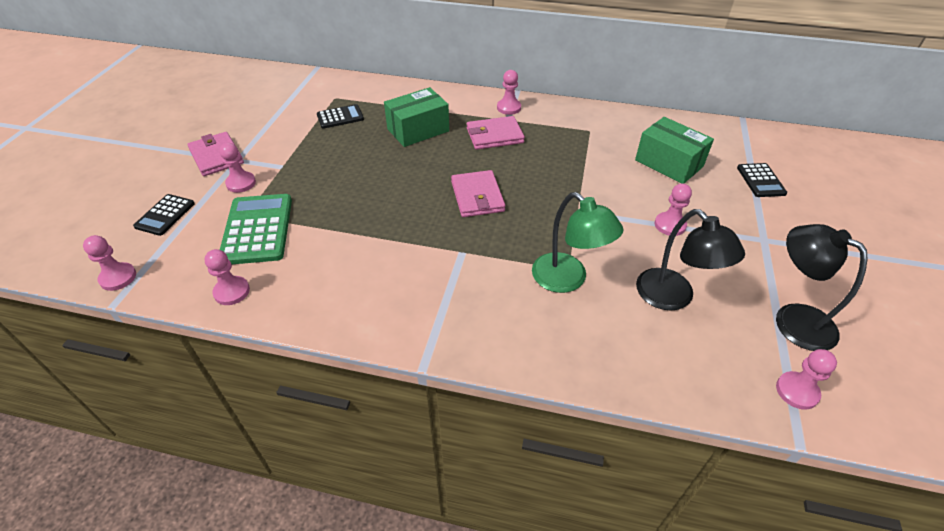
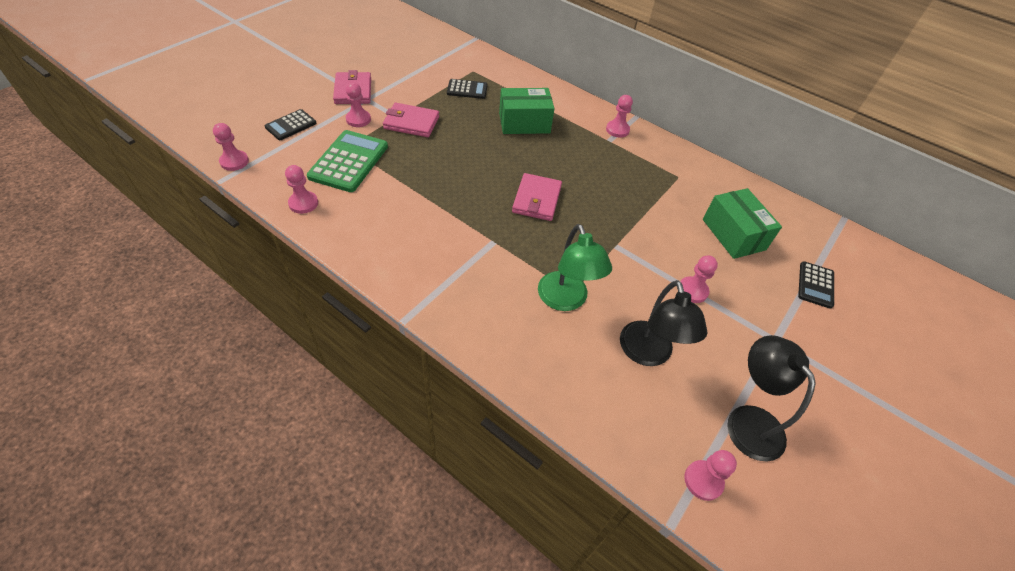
camera: 20 degrees right, 5 degrees up
pink wallet [467,116,525,150] -> pink wallet moved to [383,103,439,137]

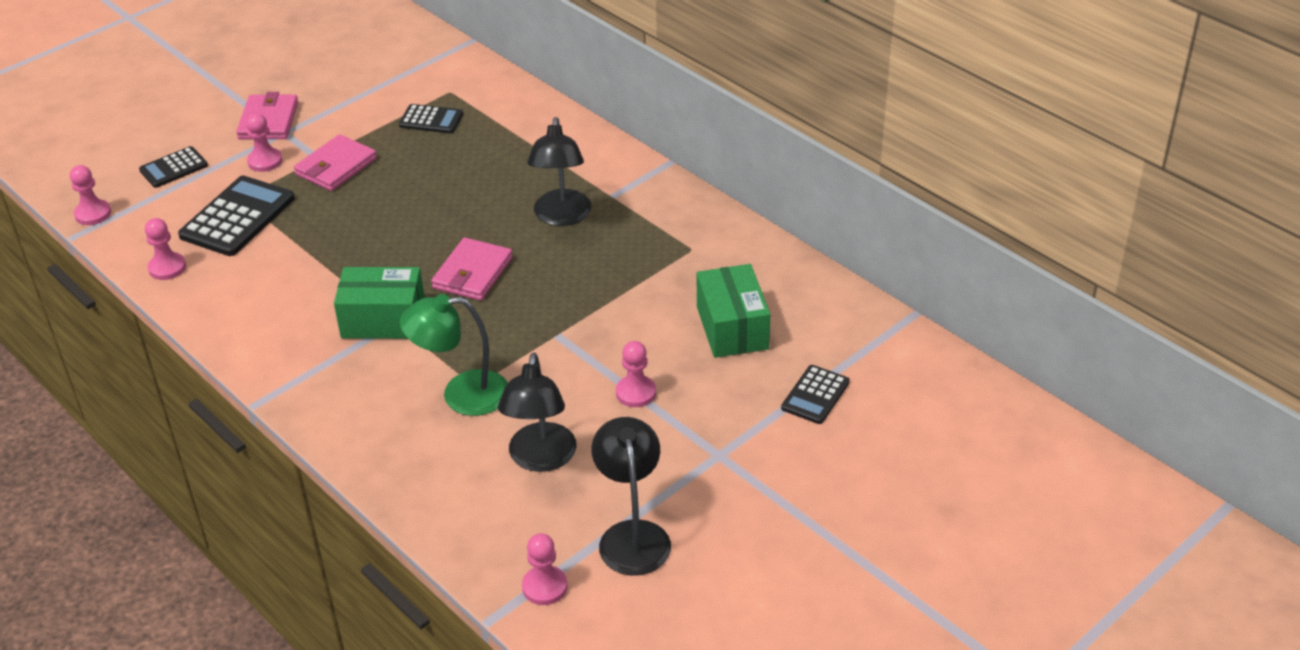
camera: 15 degrees right, 10 degrees down
green calculator [307,130,388,192] -> black calculator [178,175,294,256]
pink wallet [383,103,439,137] -> pink wallet turned 75 degrees counterclockwise [294,134,377,191]
green box [499,88,555,134] -> green box moved to [334,267,425,339]
green lamp [538,224,612,311] -> green lamp turned 90 degrees clockwise [400,294,508,416]
pink pawn [606,95,633,138] -> none
none -> black lamp [527,117,591,226]

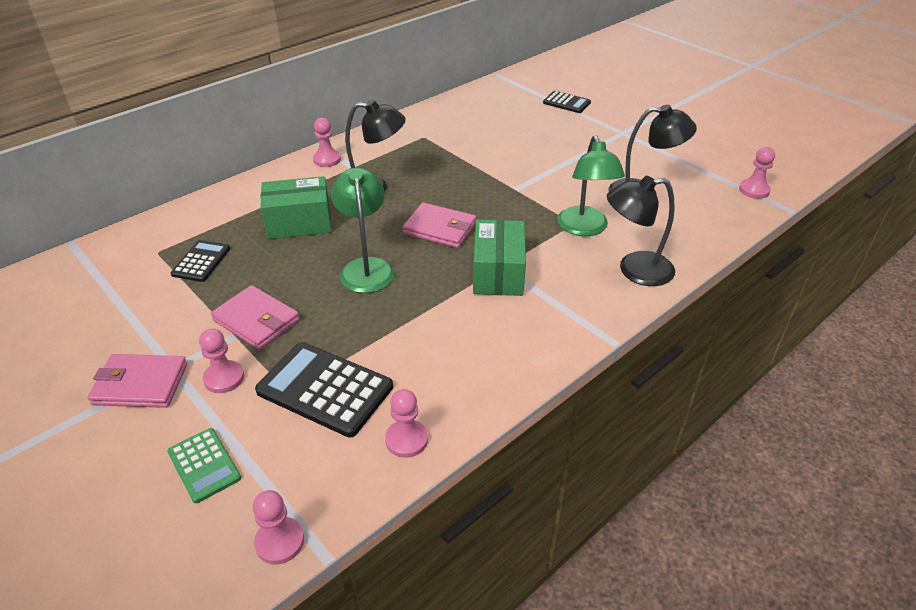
camera: 90 degrees left, 0 degrees up
black calculator [139,146,208,188] -> green calculator [167,428,241,503]
black lamp [591,417,671,576] -> black lamp moved to [607,176,675,286]
pink pawn [616,341,656,407] -> pink pawn moved to [313,118,341,167]
green box [697,264,770,358] -> green box moved to [260,176,332,239]
none -> green lamp [331,168,395,293]

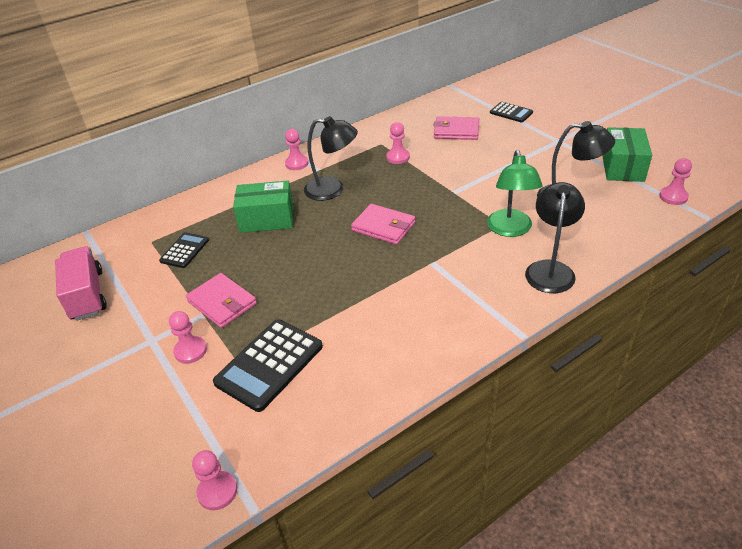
camera: 10 degrees right, 0 degrees up
pink wallet [87,354,187,408] -> pink wallet moved to [433,116,479,140]
green calculator [167,428,241,503] -> none
black calculator [255,342,393,438] -> black calculator turned 90 degrees counterclockwise [213,319,323,412]
green lamp [331,168,395,293] -> none
pink pawn [385,389,428,458] -> pink pawn moved to [386,122,410,164]
green box [473,220,526,296] -> green box moved to [602,127,652,182]
black lamp [607,176,675,286] -> black lamp turned 105 degrees clockwise [525,182,585,293]
none -> pink truck [55,246,107,321]

